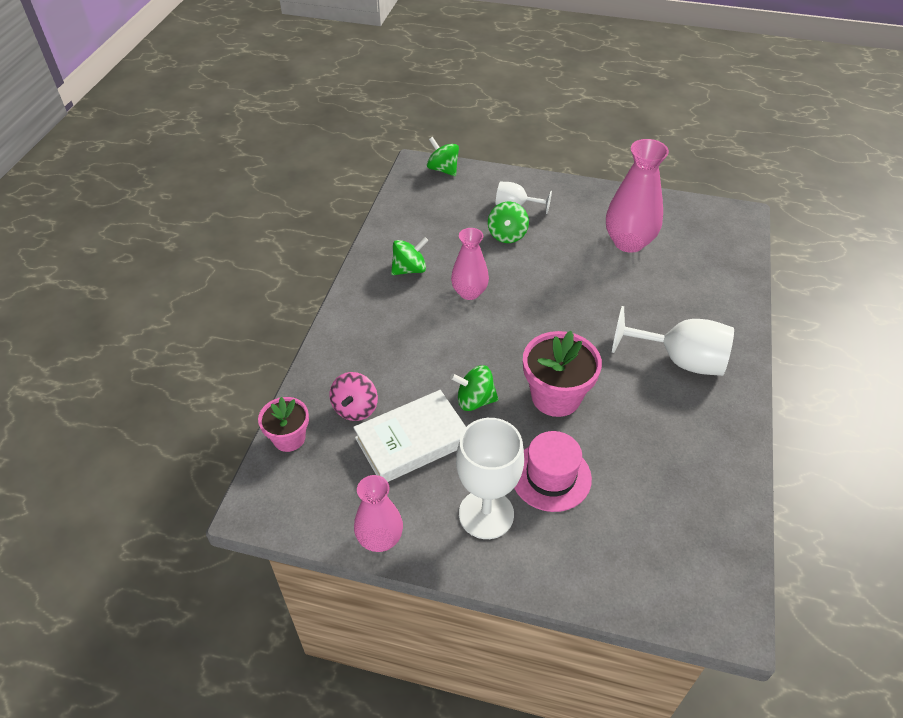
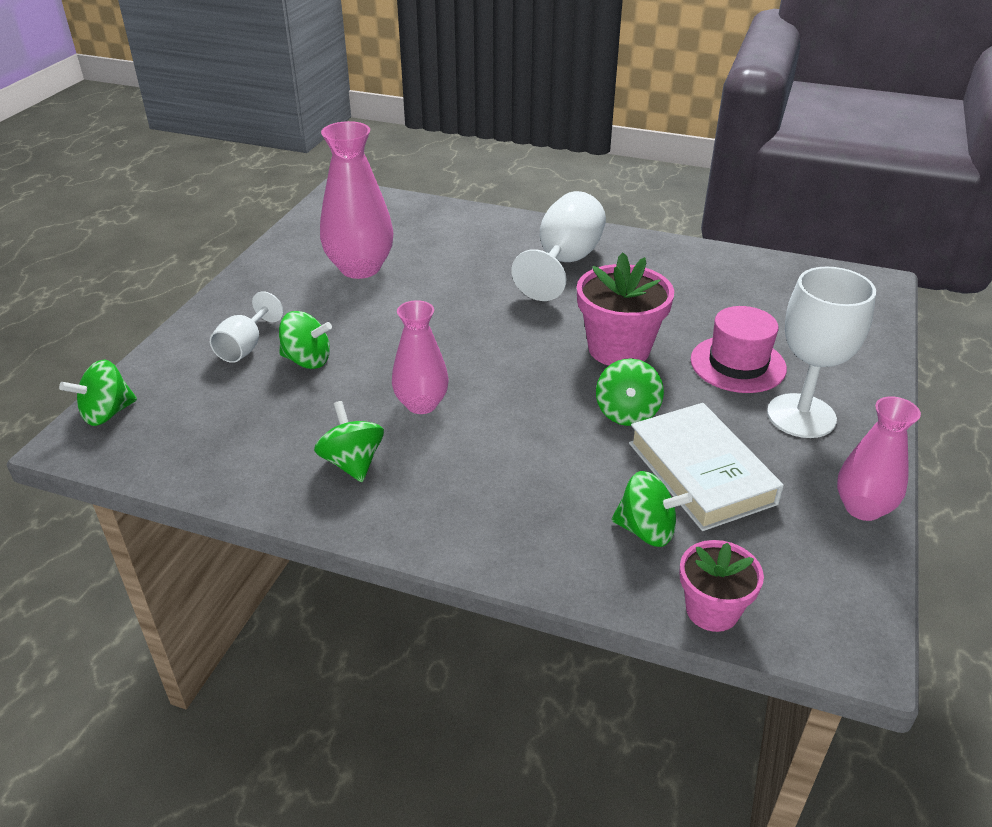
camera: 85 degrees left, 10 degrees down
pink spinning top [330,372,378,421] -> green spinning top [612,471,693,547]

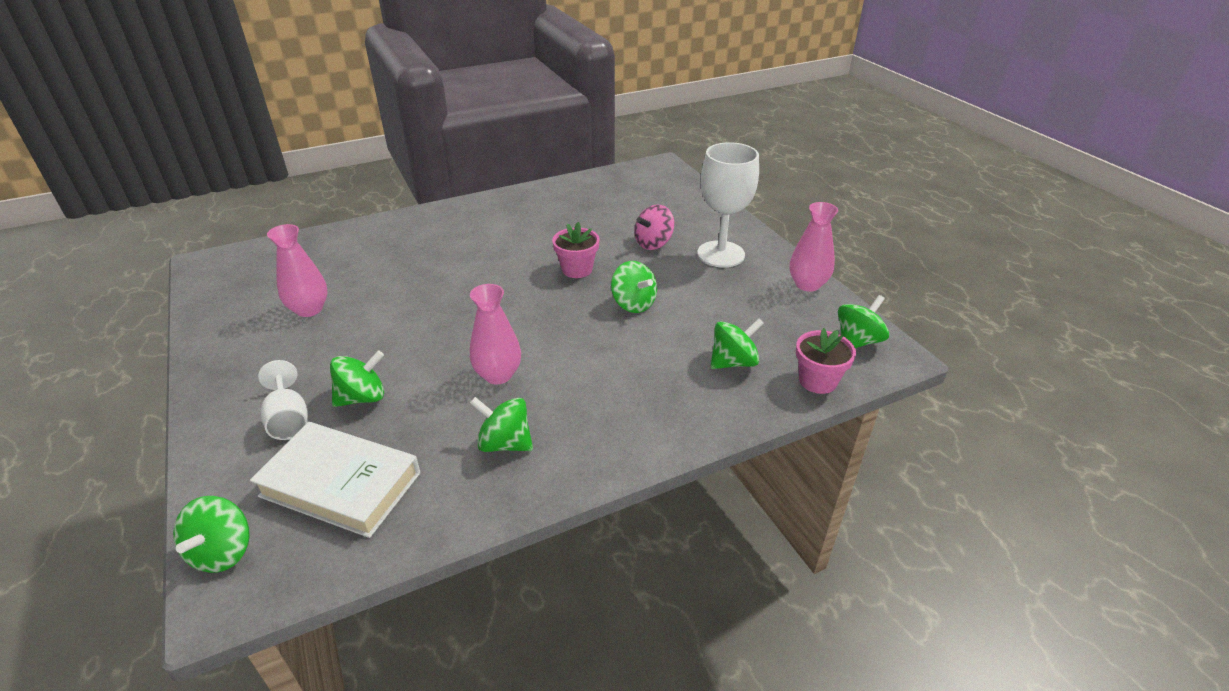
camera: 45 degrees left, 0 degrees up
pink vase [320,121,393,279] -> pink vase [267,224,328,317], size x0.64
white goblet [512,191,606,301] -> none
pink flower pot [577,252,674,366] -> pink flower pot [552,222,600,278], size x0.62
white book [629,403,784,531] -> white book moved to [250,422,420,538]
pink hat [690,306,787,393] -> pink spinning top [634,205,674,250]
none -> green spinning top [838,295,889,348]

